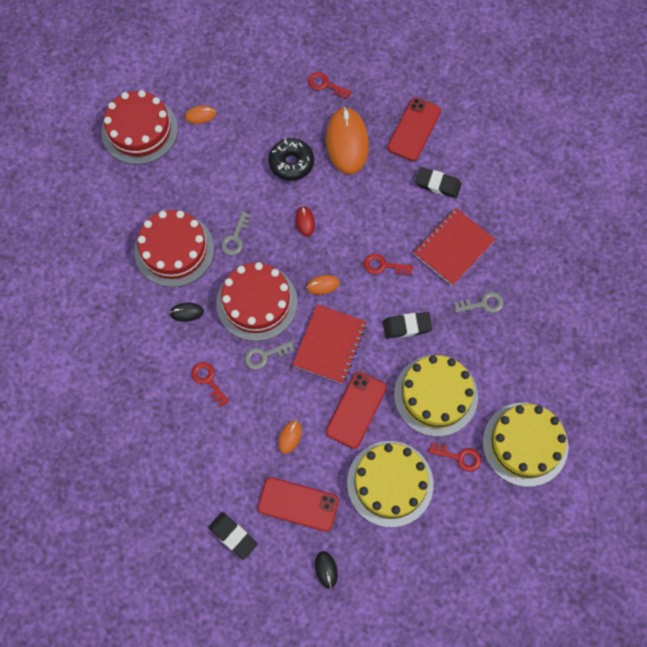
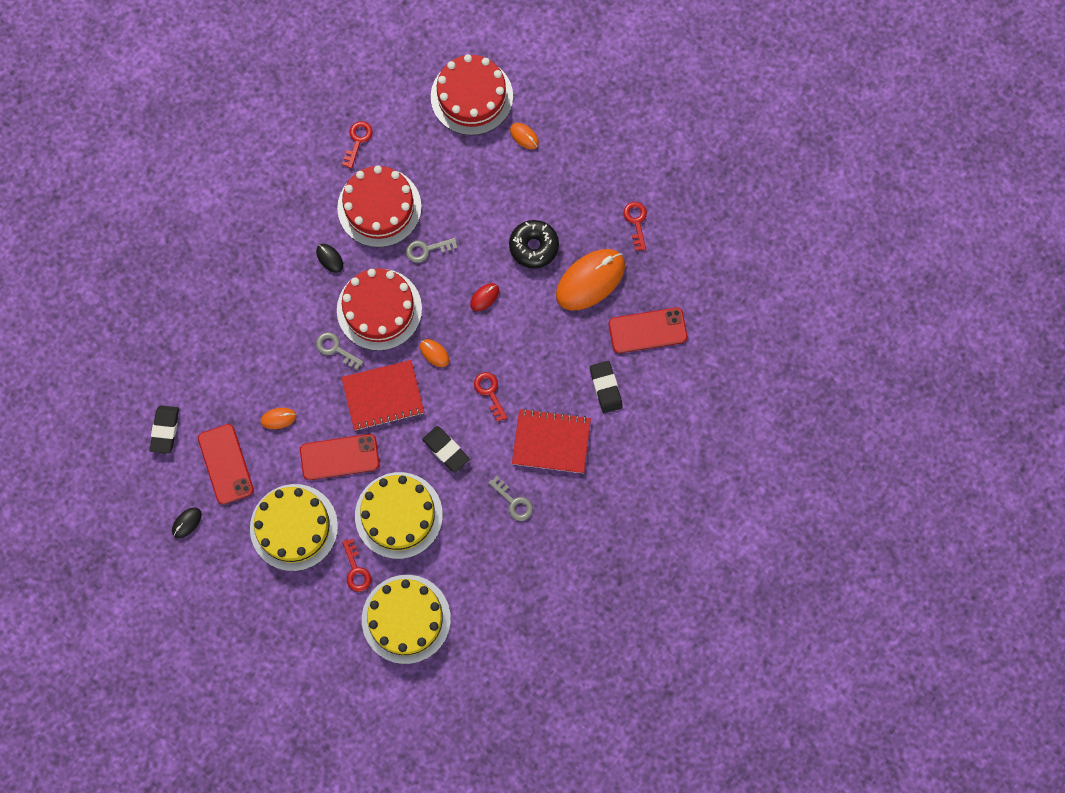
camera: 55 degrees right, 5 degrees up
red key [191,362,229,407] -> red key moved to [342,121,373,169]

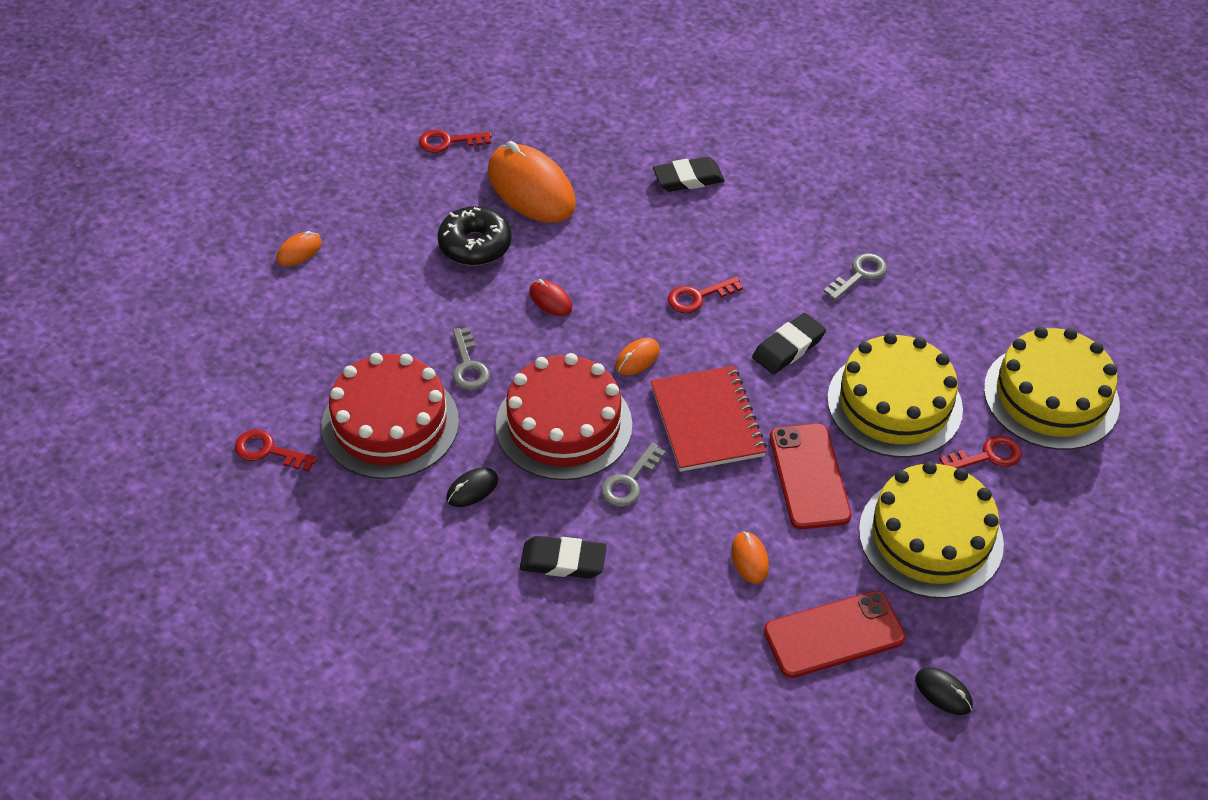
camera: 90 degrees left, 25 degrees down
black eraser [149,405,179,454] -> black eraser moved to [520,536,607,578]
red cake [431,54,513,135] -> none
red notebook [512,408,591,473] -> none
red phone [609,308,687,353] -> none

